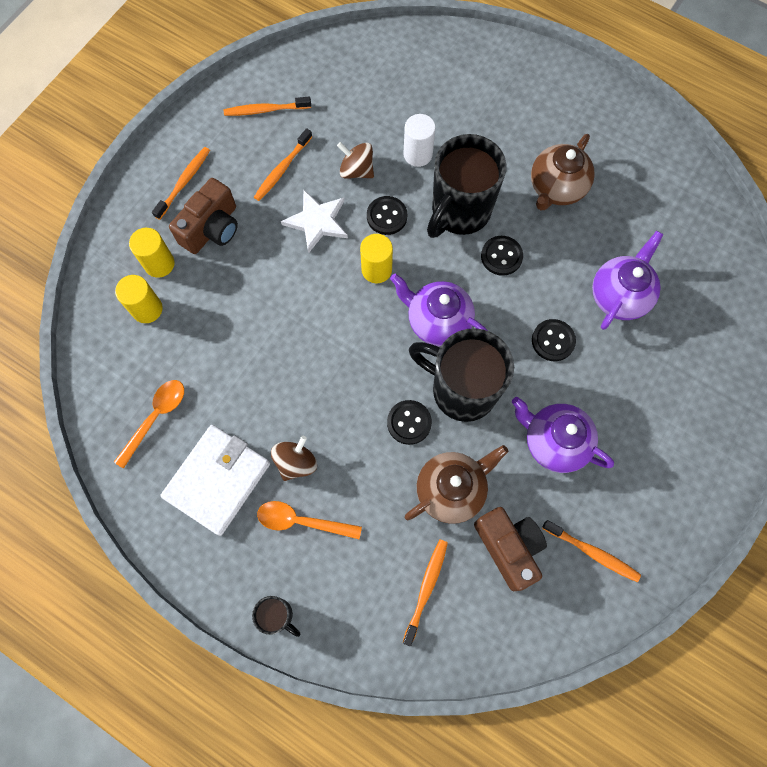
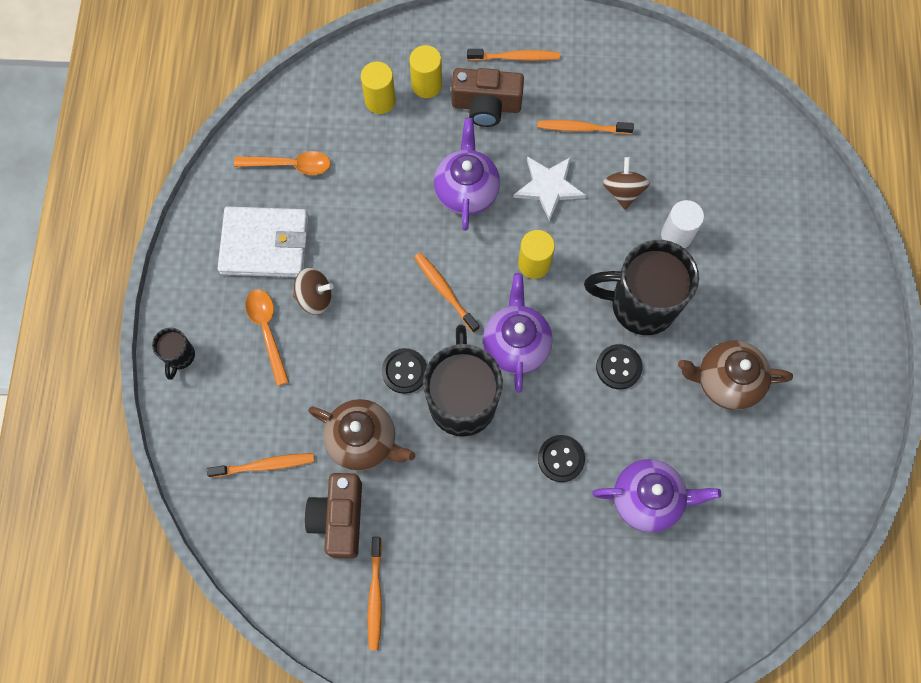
camera: 60 degrees right, 0 degrees up
orange toothbrush [224,97,311,116] -> orange toothbrush moved to [414,253,479,333]
black button [367,196,407,235] -> none
brown camera [474,507,547,591] -> brown camera turned 150 degrees clockwise [305,473,362,559]
purple teapot [512,397,614,473] -> purple teapot moved to [434,118,500,231]

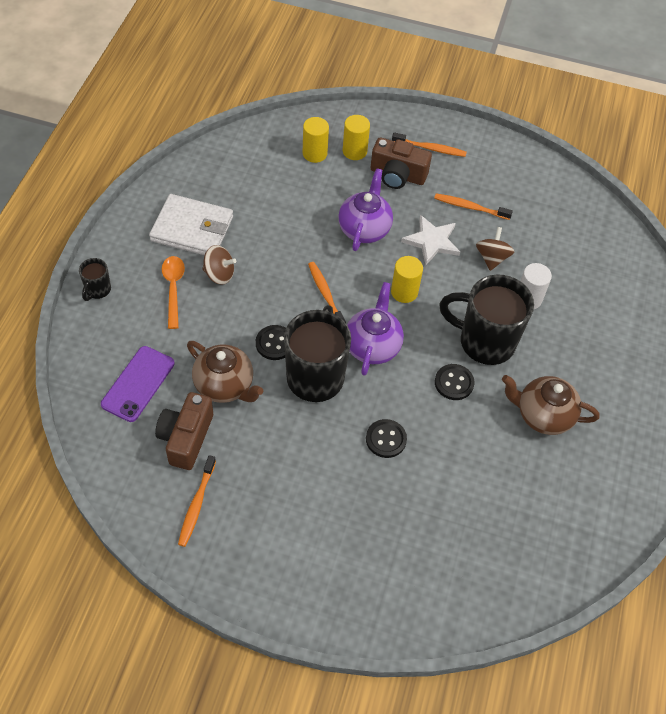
camera: 10 degrees right, 15 degrees down
orange toothbrush [207,453,314,478] -> purple phone [101,346,175,422]
orange spoon [234,151,331,175] -> none
purple teapot [592,459,721,533] -> none

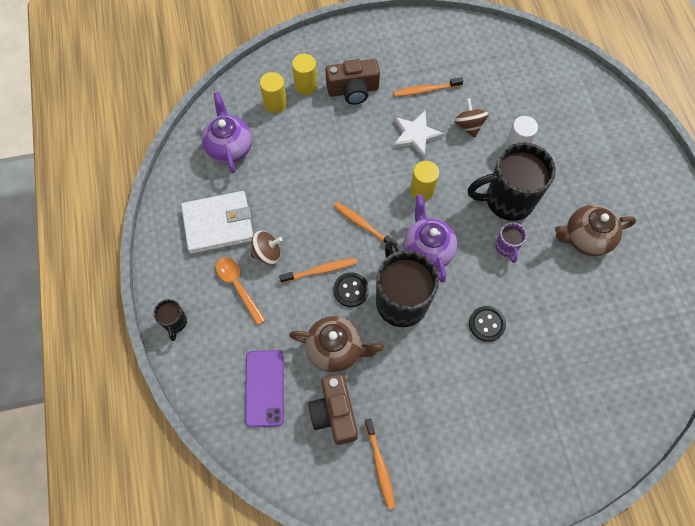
camera: 25 degrees left, 10 degrees up
purple teapot [338,168,393,251] -> purple teapot moved to [202,92,252,173]
orange toothbrush [392,132,467,157] -> orange toothbrush moved to [279,258,357,283]
black button [435,364,475,400] -> purple mug [495,222,527,263]

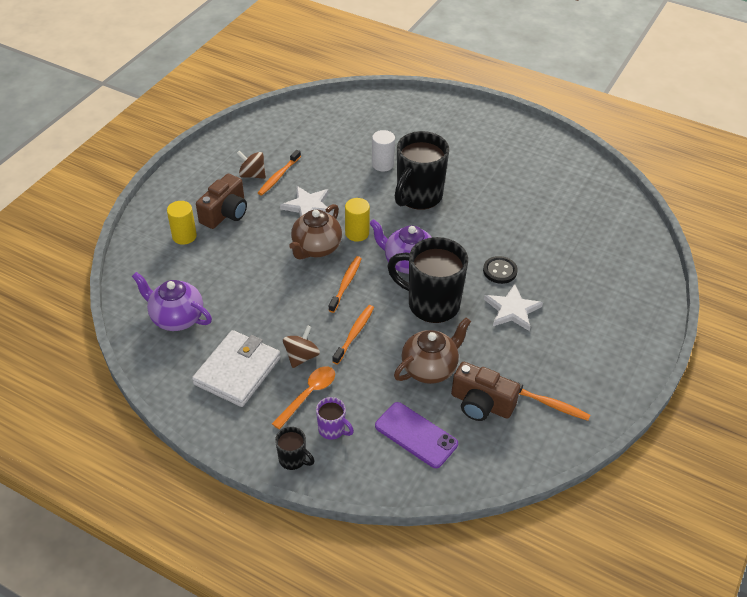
camera: 50 degrees left, 20 degrees down
orange spoon [216,257,265,325] -> orange spoon turned 120 degrees clockwise [272,366,335,430]
yellow cylinder [260,72,287,113] -> none
orange toothbrush [334,202,398,246] -> orange toothbrush turned 120 degrees clockwise [328,256,362,313]
black button [334,272,369,307] -> none
brown spinning top [454,98,489,138] -> brown spinning top moved to [237,151,266,179]
purple mug [495,222,527,263] -> purple mug moved to [316,397,354,440]
brown teapot [555,205,636,256] -> brown teapot moved to [289,204,342,260]
none -> white star [484,284,543,331]

